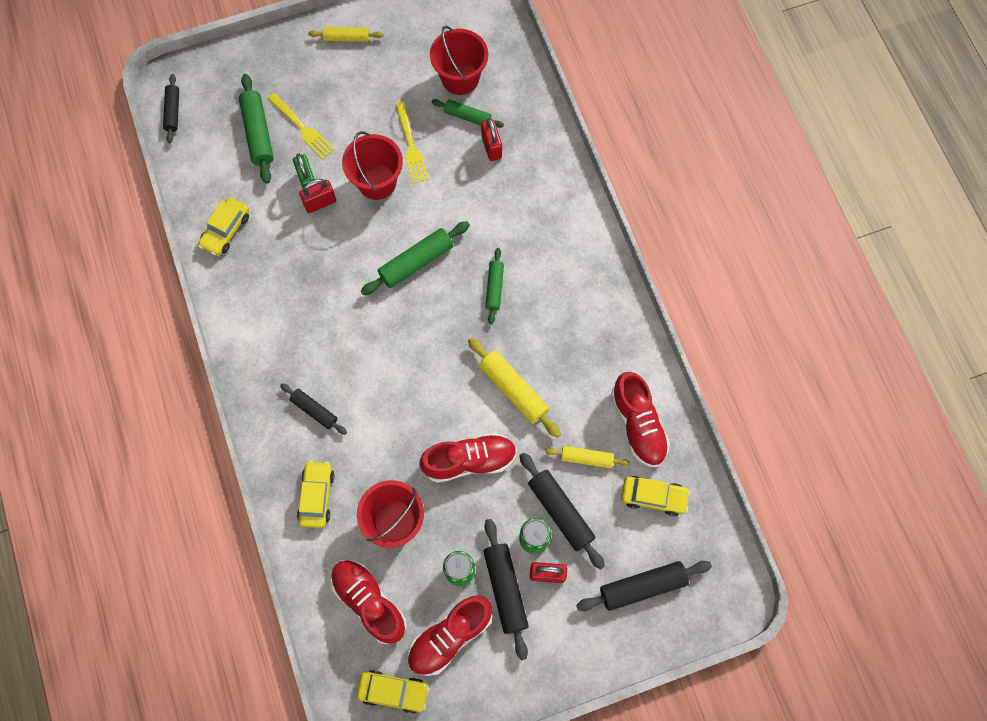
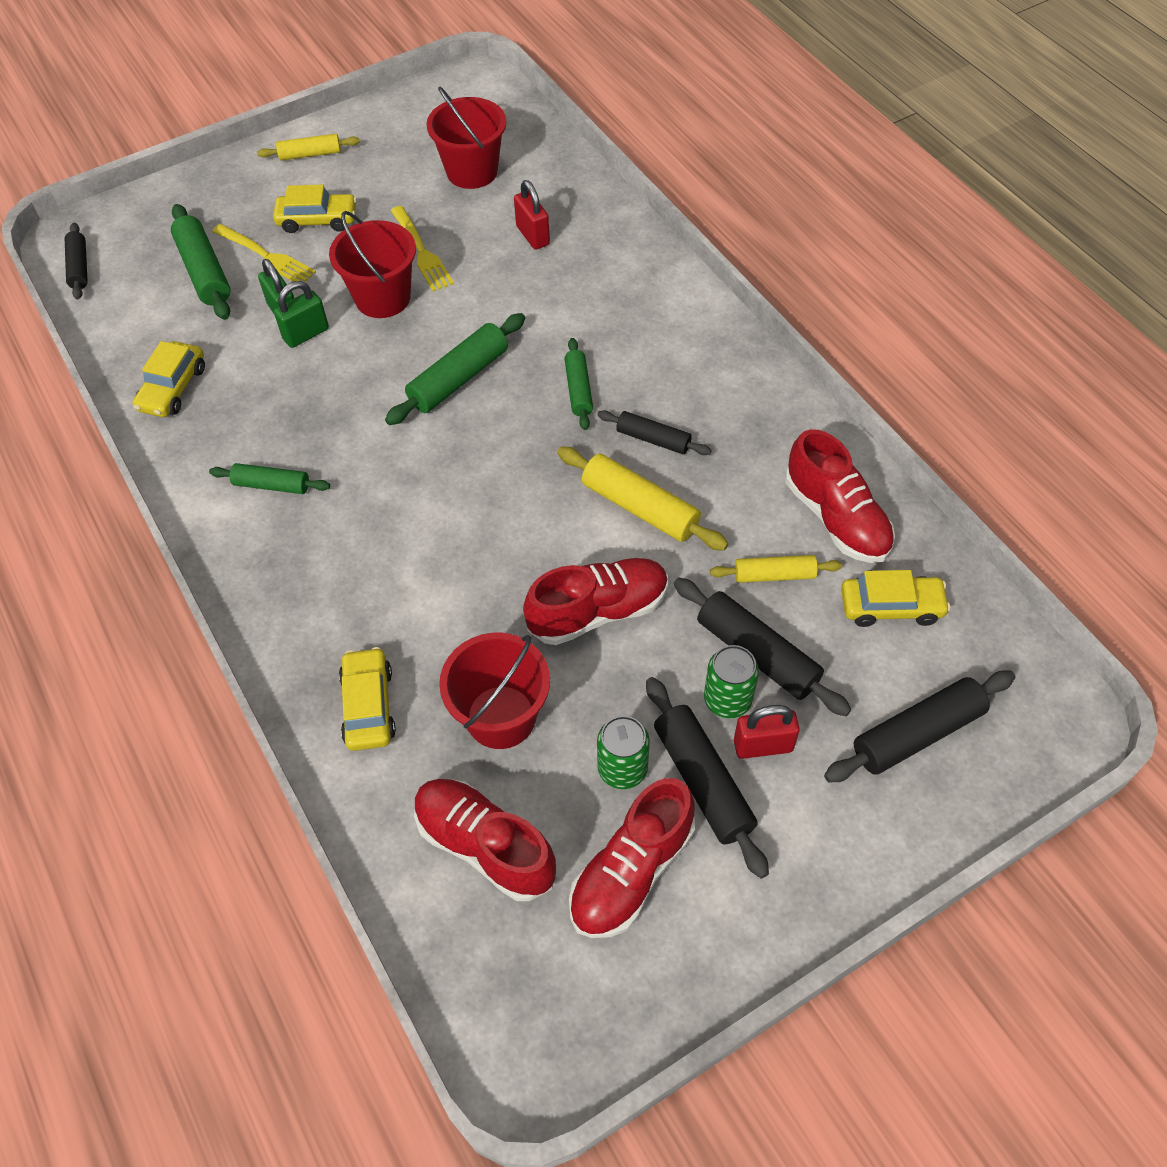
camera: 10 degrees left, 15 degrees down
black rolling pin [280,383,347,435] -> black rolling pin moved to [597,410,712,455]
red padlock [299,179,336,213] -> green padlock [274,281,329,348]
yellow car [357,670,429,714] -> yellow car moved to [273,185,357,233]
green rolling pin [431,99,504,128] -> green rolling pin moved to [209,463,330,494]

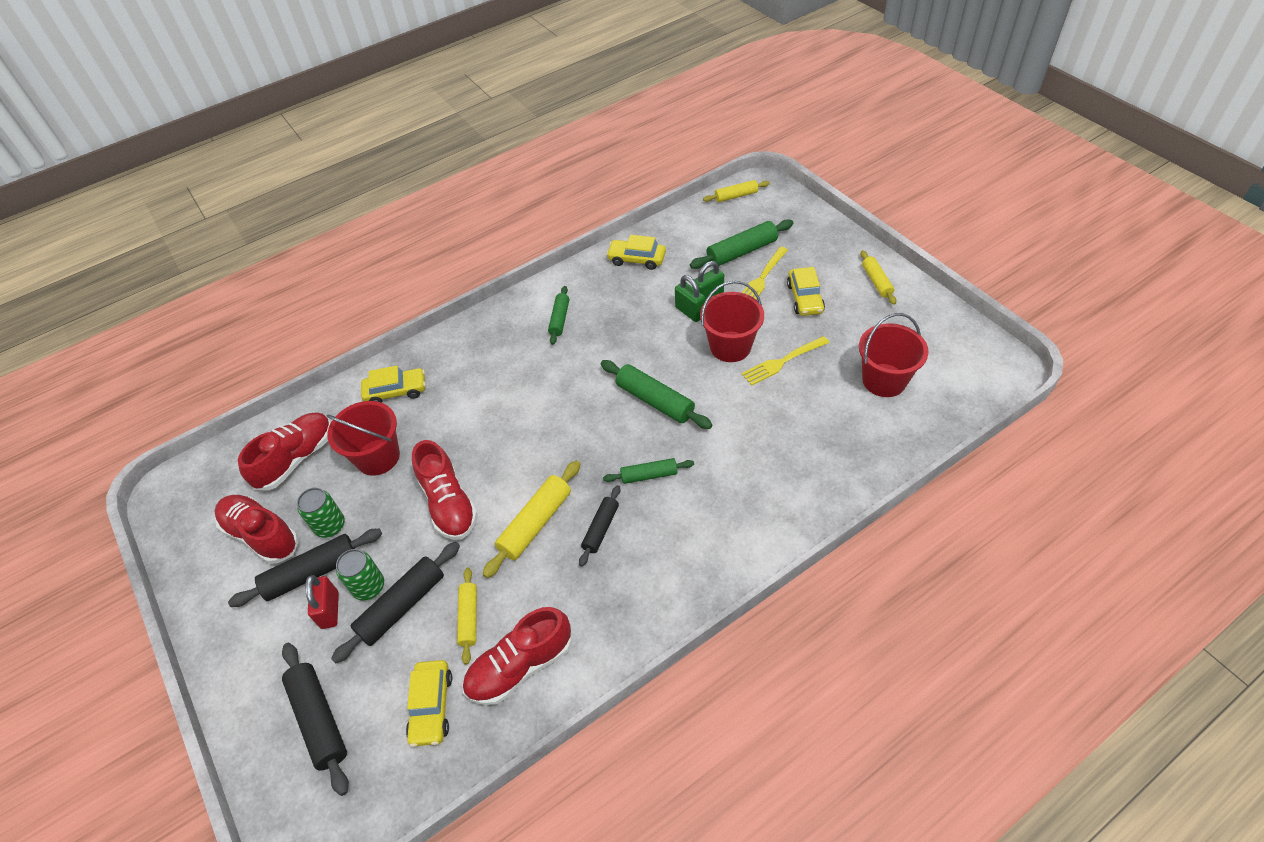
camera: 90 degrees right, 5 degrees down
black rolling pin [65,223,88,300] -> yellow rolling pin [703,180,770,202]
red padlock [514,180,550,250] -> none

